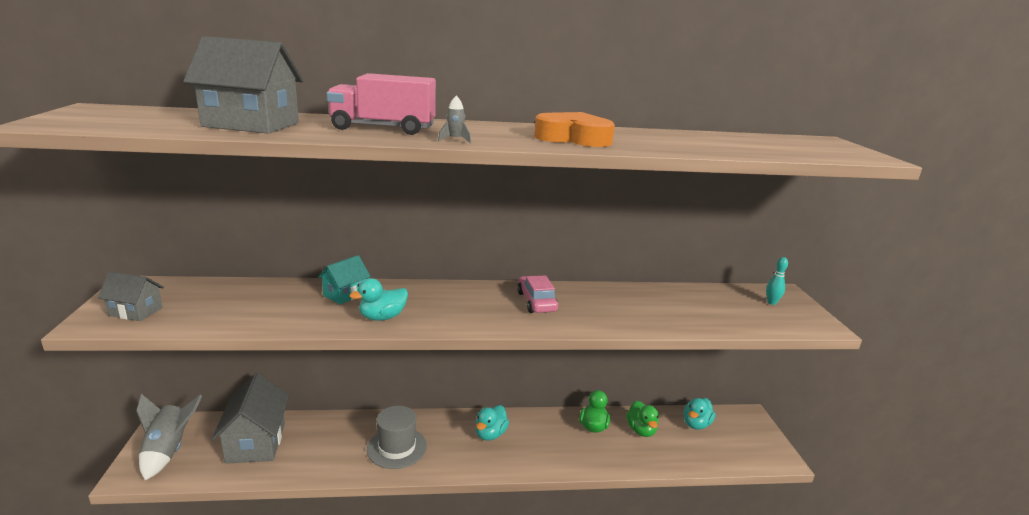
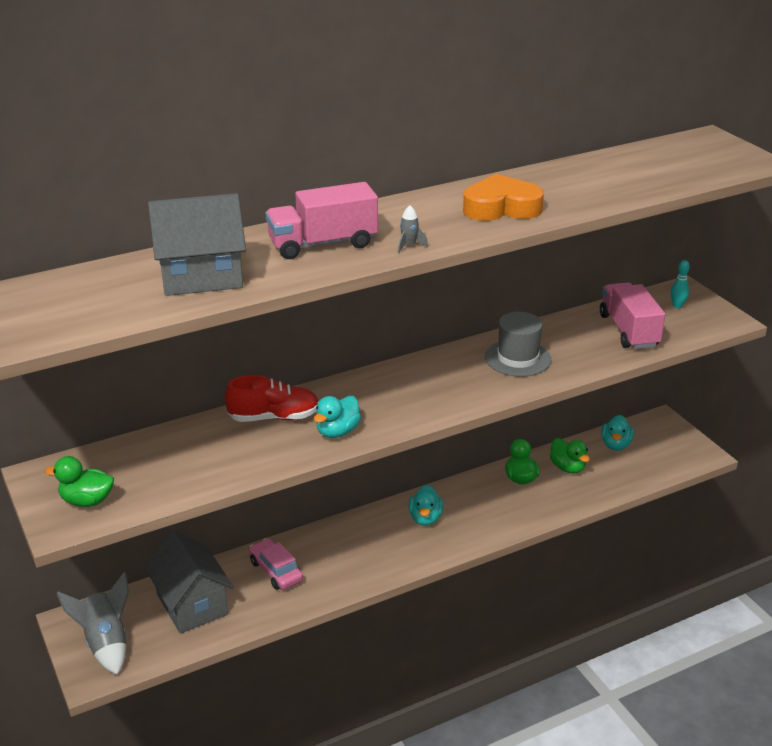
camera: 20 degrees left, 10 degrees up
grey house [97,271,164,321] -> green duck [45,456,114,507]
turquoise house [318,255,371,304] -> red shoe [225,375,318,422]
grey hat [367,406,427,469] -> grey hat moved to [485,312,551,377]
pink car [517,275,558,313] -> pink car moved to [249,538,303,590]
none -> pink truck [600,282,665,349]

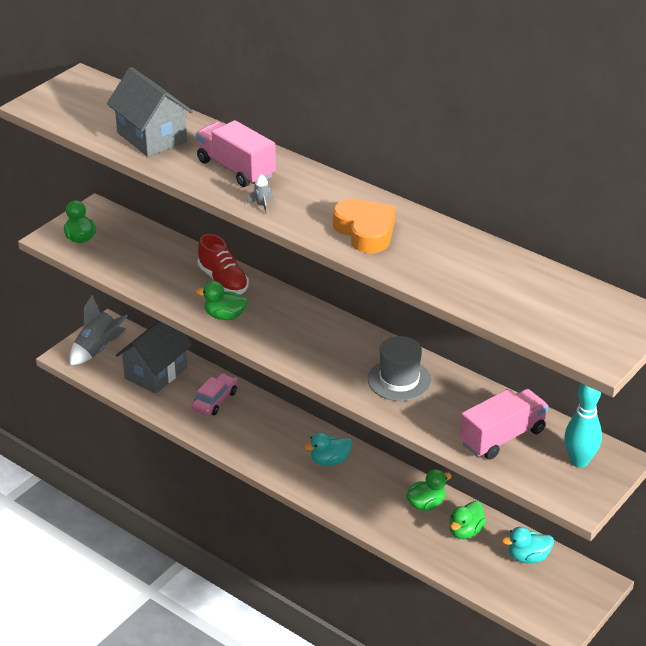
camera: 65 degrees right, 5 degrees up
turquoise duck [314,396,361,438] -> green duck [196,281,248,320]
turquoise bowling pin [671,260,690,309] -> turquoise bowling pin [564,383,602,468], size x1.87

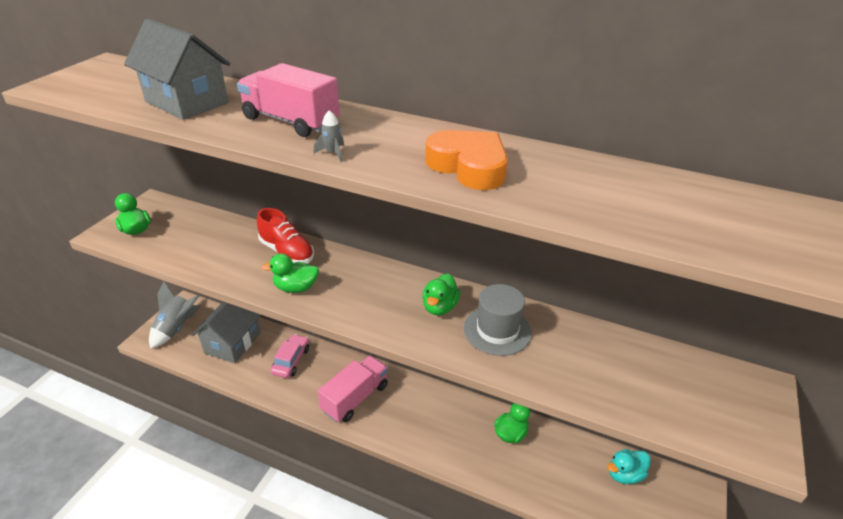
camera: 15 degrees left, 0 degrees up
turquoise duck [304,432,352,466] -> none
green duck [449,501,486,539] -> green duck moved to [422,273,460,315]
pink truck [460,389,548,459] -> pink truck moved to [318,356,388,422]
turquoise bowling pin [564,383,602,468] -> none

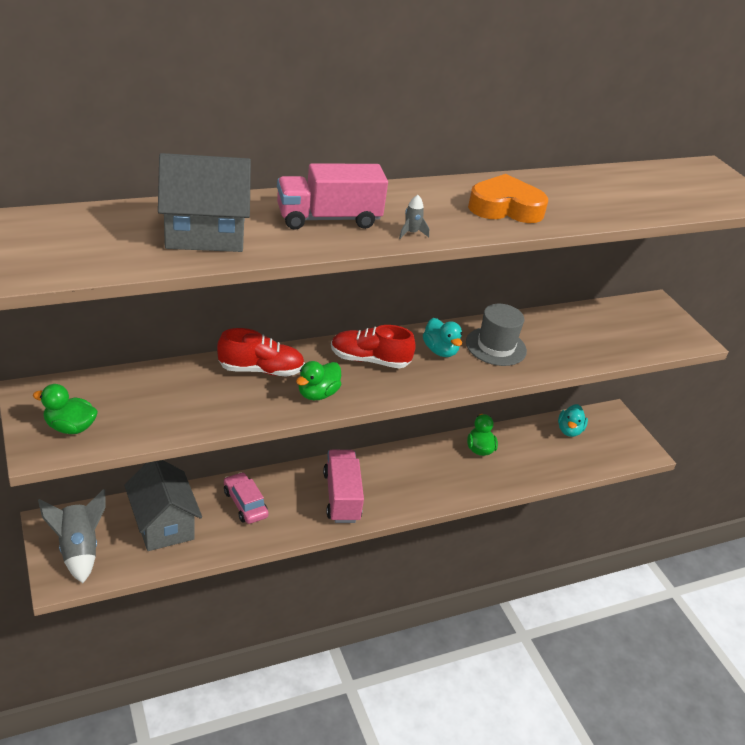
camera: 50 degrees left, 0 degrees up
green duck [422,273,460,315] -> turquoise duck [423,318,462,357]
none -> red shoe [331,325,416,369]

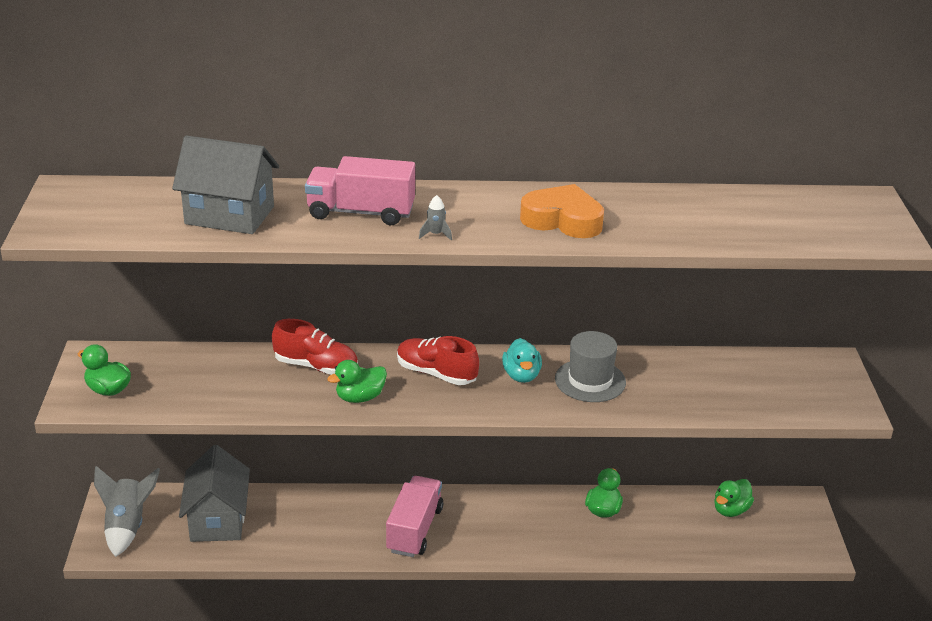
camera: 25 degrees right, 5 degrees down
pink car [224,472,269,524] -> none
turquoise duck [558,404,588,437] -> green duck [714,479,754,517]

